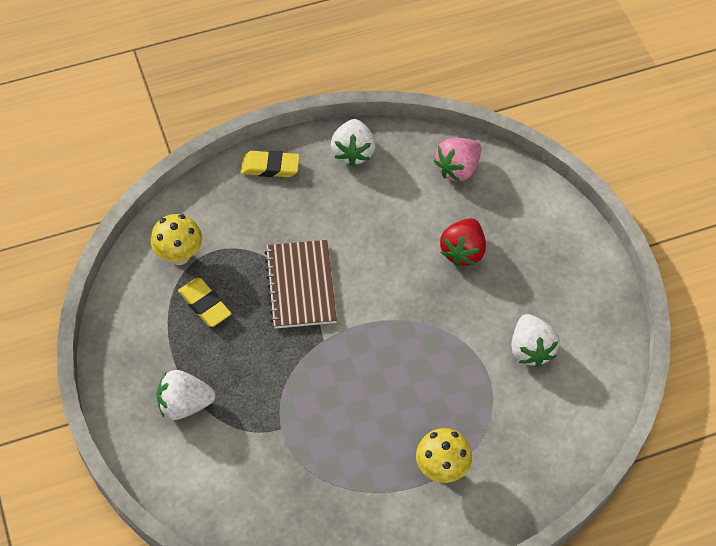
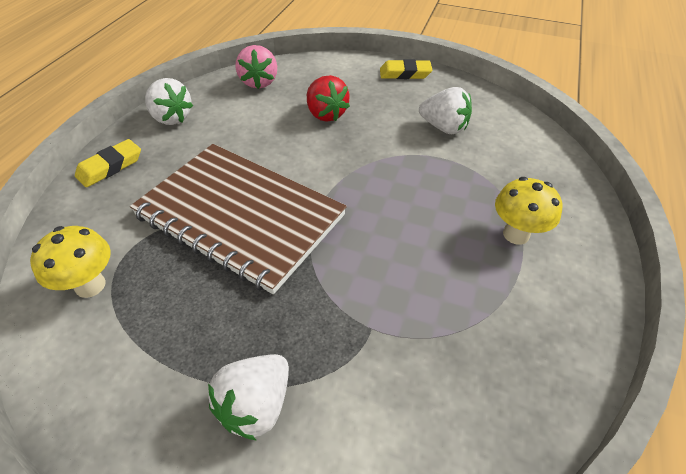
camera: 50 degrees left, 10 degrees down
yellow eraser [178,278,232,327] -> yellow eraser moved to [380,59,432,79]
brown notebook [264,240,337,329] -> brown notebook [130,144,347,294], size x1.65

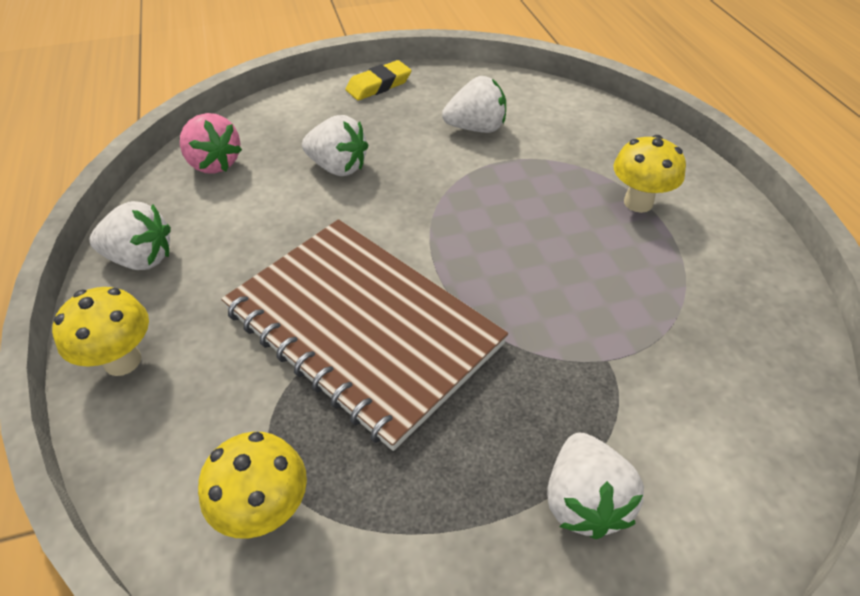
camera: 35 degrees left, 0 degrees up
yellow eraser [75,139,141,187] -> yellow mushroom [52,287,149,376]
brown notebook [130,144,347,294] -> brown notebook turned 45 degrees clockwise [221,219,508,451]
red strawberry [307,75,350,122] -> white strawberry [302,115,369,176]

